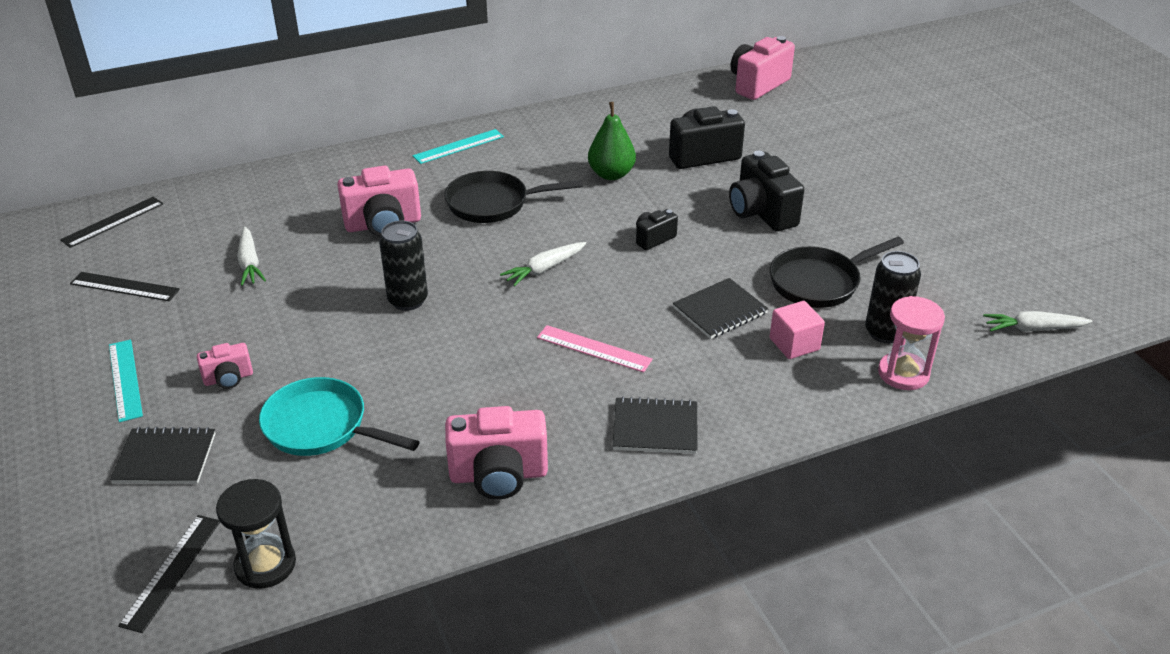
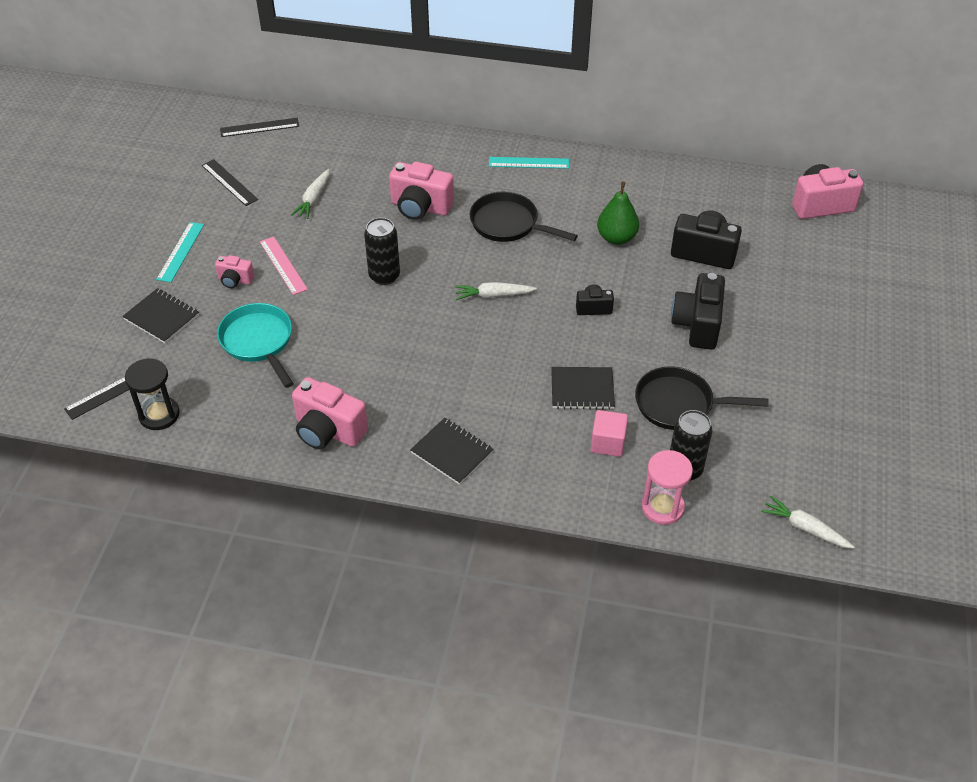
camera: 35 degrees right, 10 degrees up
pink ruler [537,325,653,373] -> pink ruler moved to [260,236,308,295]

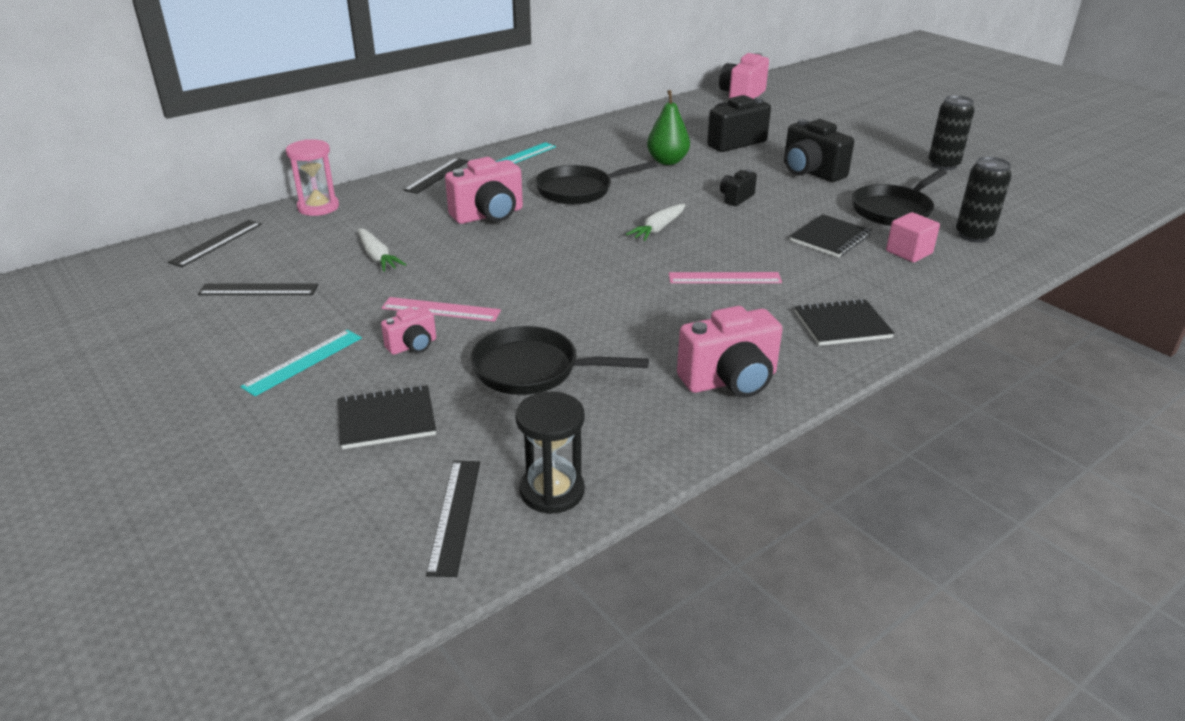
camera: 50 degrees left, 15 degrees down
turquoise ruler [156,222,204,282] -> turquoise ruler turned 75 degrees clockwise [240,330,362,396]
turquoise pan [217,303,294,388] -> black pan [470,326,649,395]
black can [364,217,400,285] -> black can moved to [928,95,975,170]
pink hourglass [641,450,693,525] -> pink hourglass moved to [286,139,339,216]
white carrot [761,496,854,549] -> none
none -> black ruler [404,158,469,194]
none -> pink ruler [669,272,782,283]

